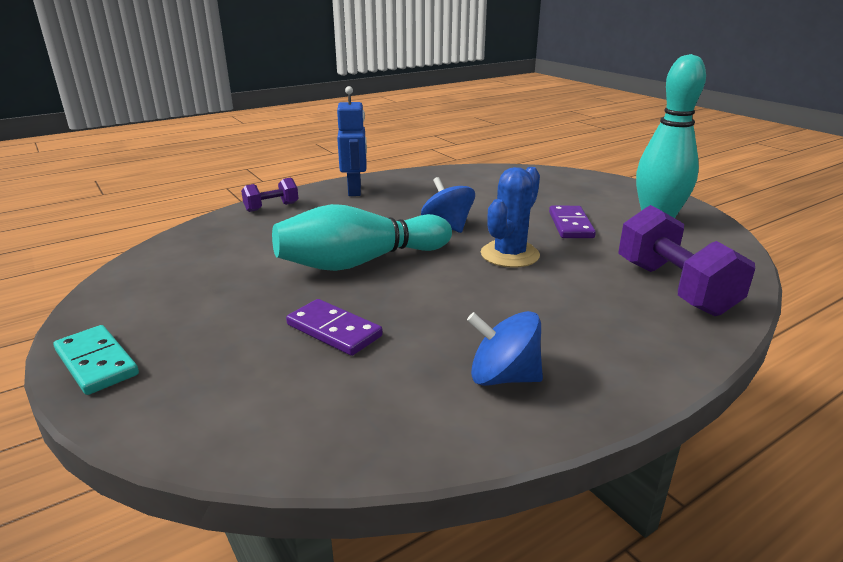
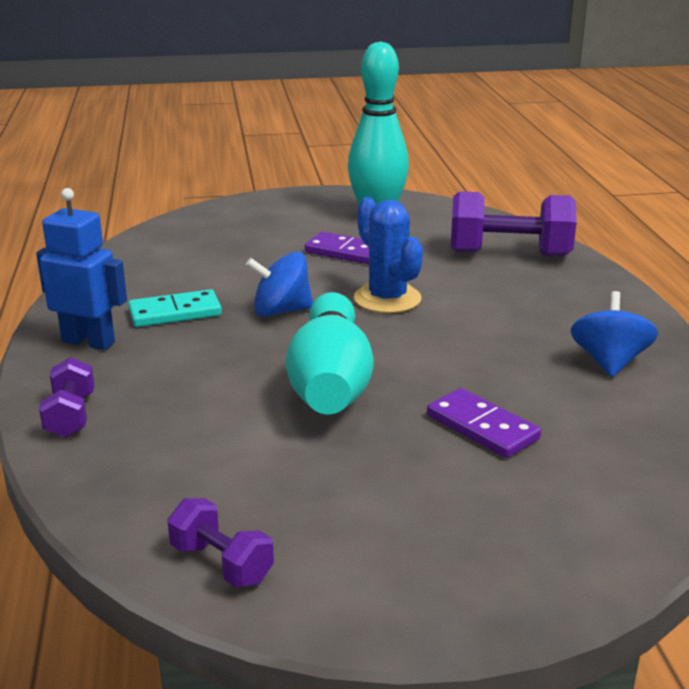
camera: 65 degrees left, 0 degrees up
turquoise domino [54,325,139,395] -> turquoise domino moved to [128,289,222,327]
purple domino [286,299,383,356] -> purple domino turned 75 degrees clockwise [427,388,541,458]
blue spinning top [467,311,543,386] -> blue spinning top turned 150 degrees clockwise [571,291,658,377]
none -> purple dumbbell [167,498,274,587]

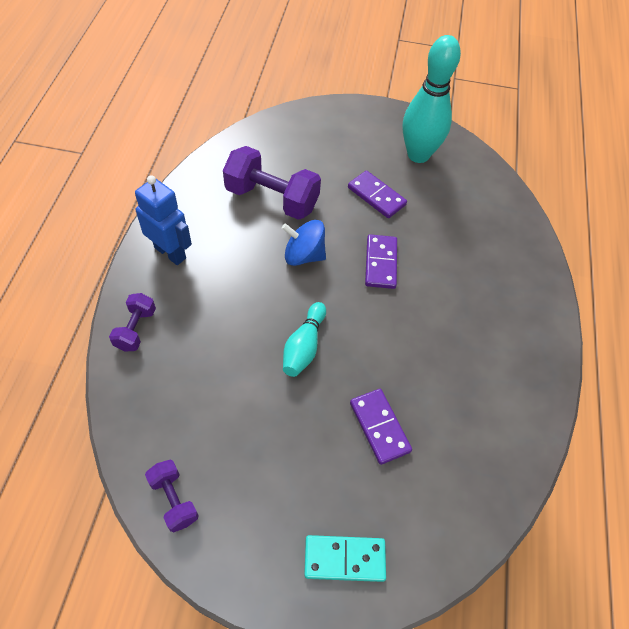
camera: 15 degrees right, 30 degrees up
turquoise domino [128,289,222,327] -> turquoise domino moved to [304,535,386,582]
turquoise bowling pin [286,292,374,414] -> turquoise bowling pin [283,302,326,377], size x0.56
blue cactus [354,197,423,313] -> purple domino [365,234,397,289]
purple dumbbell [451,191,577,257] -> purple dumbbell moved to [223,146,321,220]
blue spinning top [571,291,658,377] -> none

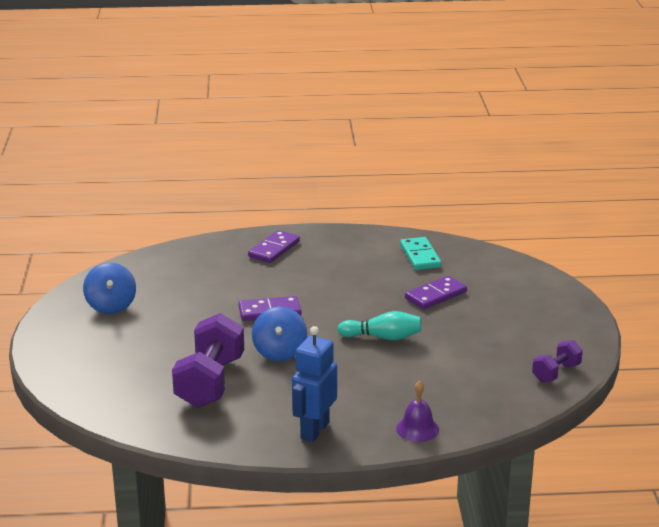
camera: 100 degrees left, 30 degrees down
purple dumbbell [109,293,156,352] -> purple bell [396,381,439,442]
turquoise domino [304,535,386,582] -> turquoise domino moved to [400,237,441,270]
purple domino [348,170,407,218] -> purple domino moved to [248,230,300,263]
turquoise bowling pin [403,35,461,163] -> blue spinning top [83,263,136,314]

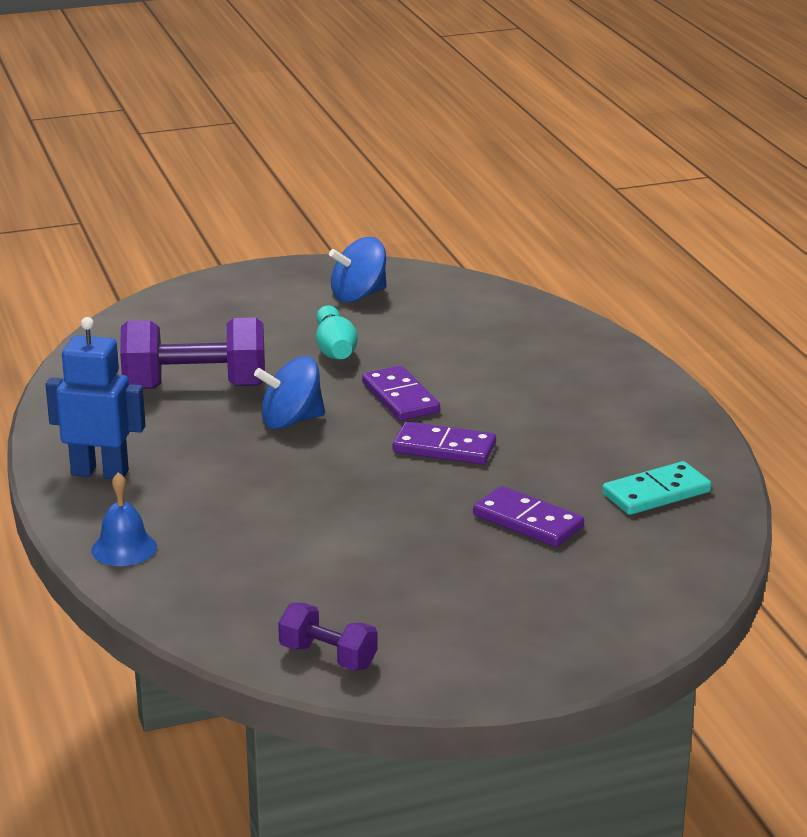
camera: 75 degrees right, 0 degrees up
purple domino [248,230,300,263] -> purple domino moved to [393,421,496,465]
turquoise bowling pin [337,311,421,340] -> turquoise bowling pin moved to [316,305,358,359]
purple bell [396,381,439,442] -> blue bell [91,472,157,566]

